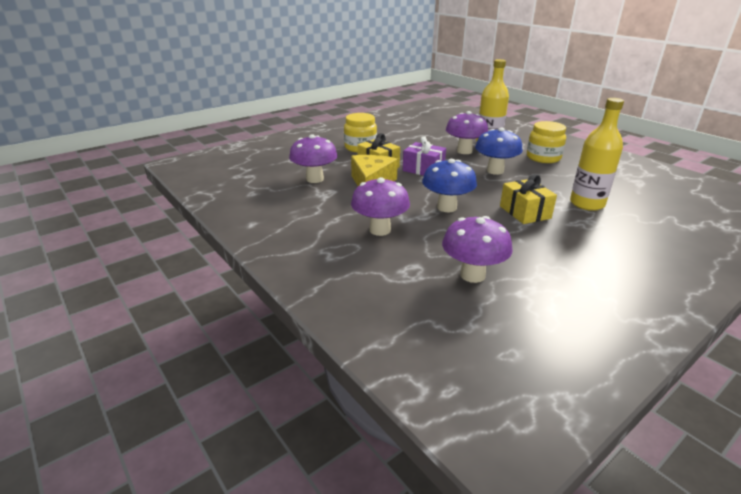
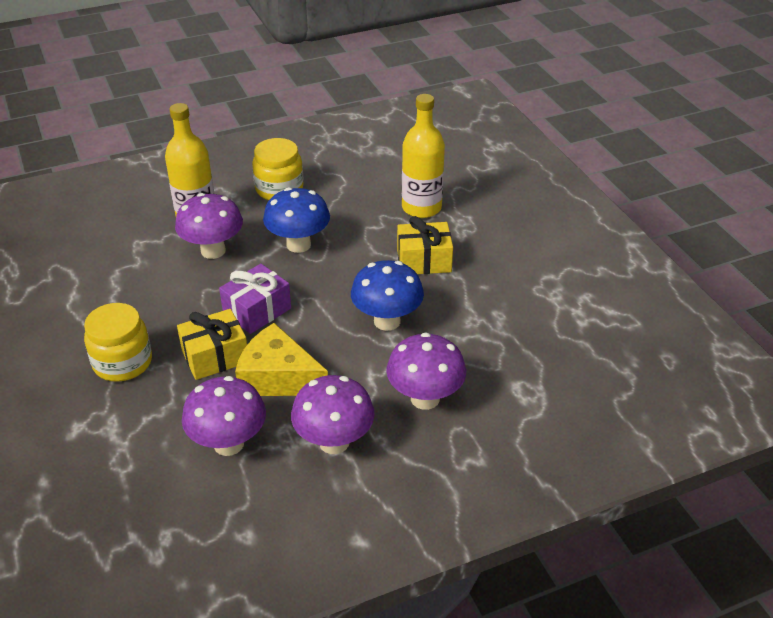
camera: 75 degrees left, 10 degrees up
purple mushroom [442,216,513,283] -> purple mushroom moved to [291,375,375,454]

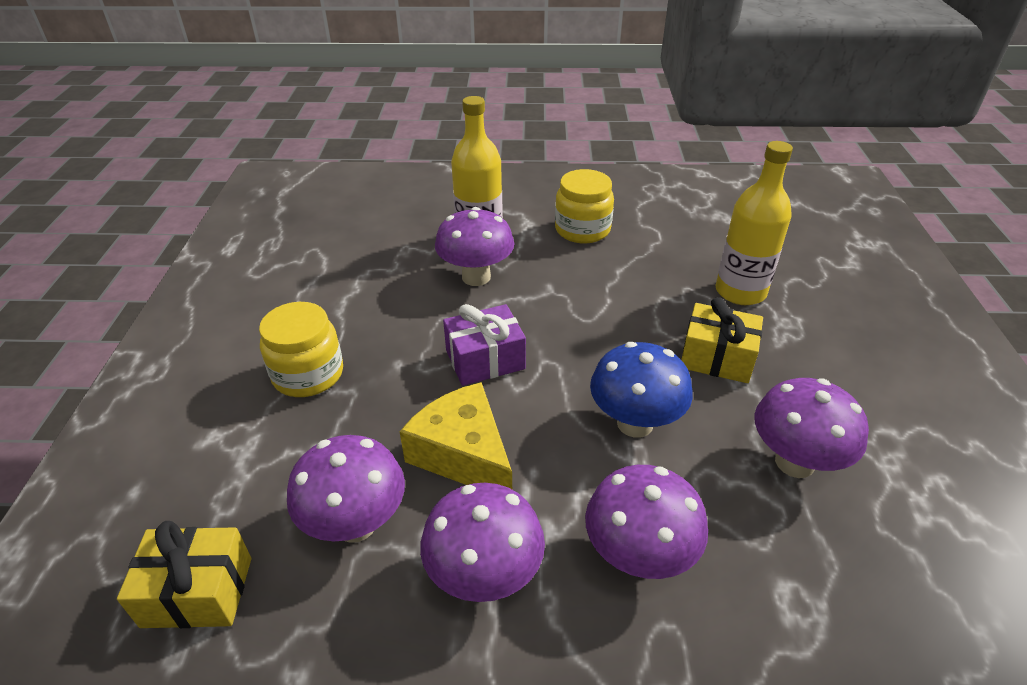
camera: 25 degrees right, 0 degrees up
yellow gift [177,309,247,380] -> yellow gift moved to [117,521,251,628]
blue mushroom [263,187,330,253] -> none
none -> purple mushroom [754,378,869,478]

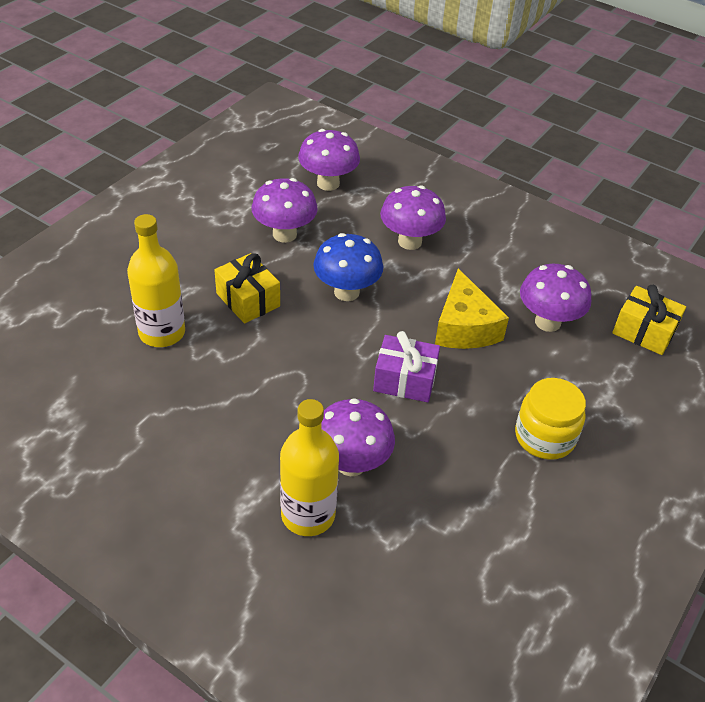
camera: 150 degrees left, 5 degrees up
purple mushroom [420,483,545,602] -> purple mushroom moved to [298,129,360,191]
yellow jar [555,169,614,243] -> none

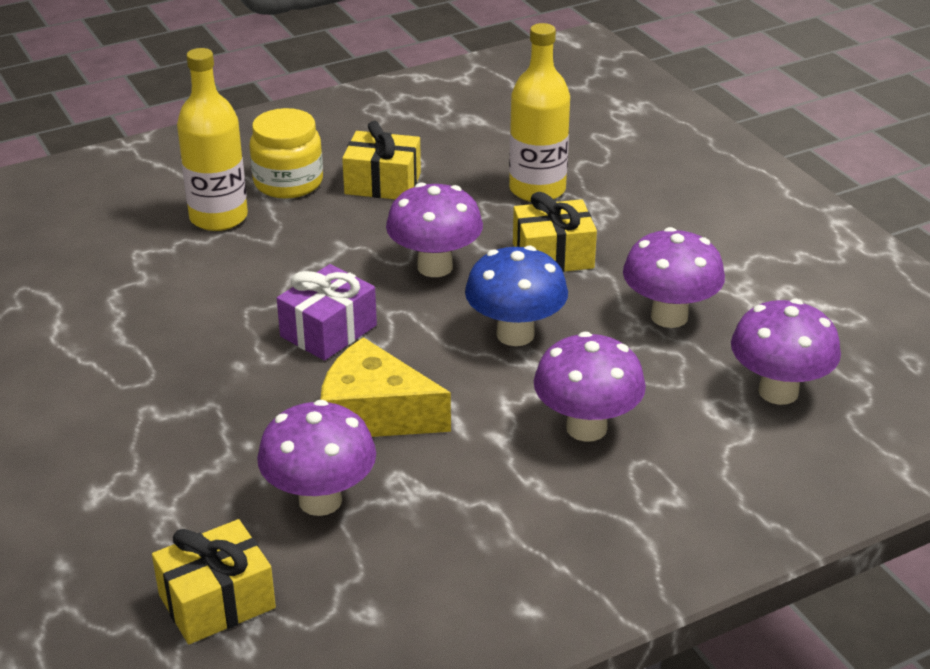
camera: 120 degrees right, 10 degrees down
purple mushroom [321,398,395,476] -> purple mushroom moved to [386,182,483,277]
yellow jar [515,378,586,460] -> yellow jar moved to [250,108,323,199]
none -> yellow gift [342,121,421,199]

